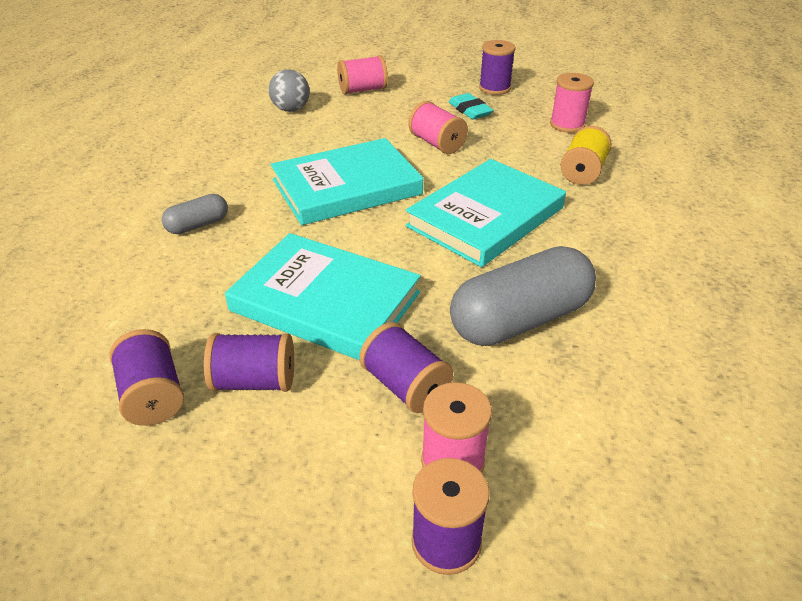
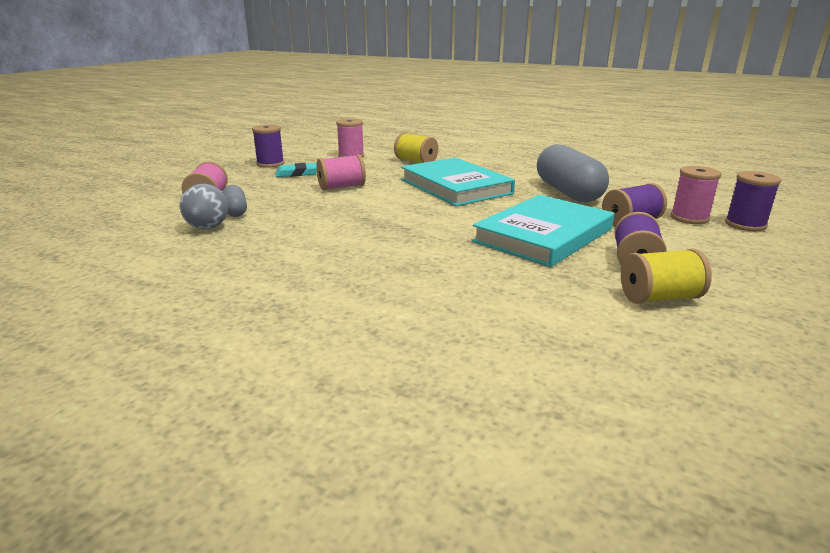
camera: 75 degrees left, 15 degrees down
purple spool [110,329,184,426] -> yellow spool [621,249,712,304]
grey capsule [162,194,228,234] -> grey capsule moved to [222,185,247,217]
turquoise book [271,138,423,225] -> none

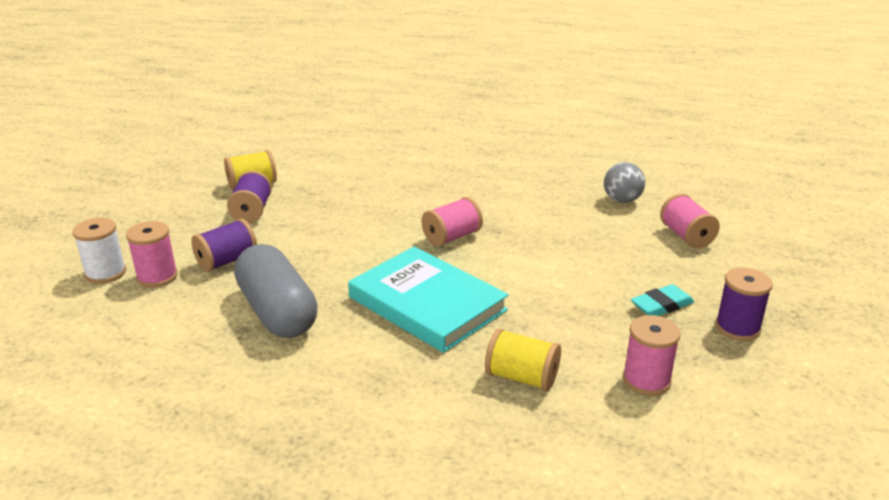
camera: 165 degrees right, 5 degrees up
grey capsule [222,185,247,217] -> none
pink spool [316,154,366,190] -> pink spool moved to [422,197,483,247]
turquoise book [472,195,614,267] -> none
purple spool [725,171,781,231] -> white spool [73,218,126,284]

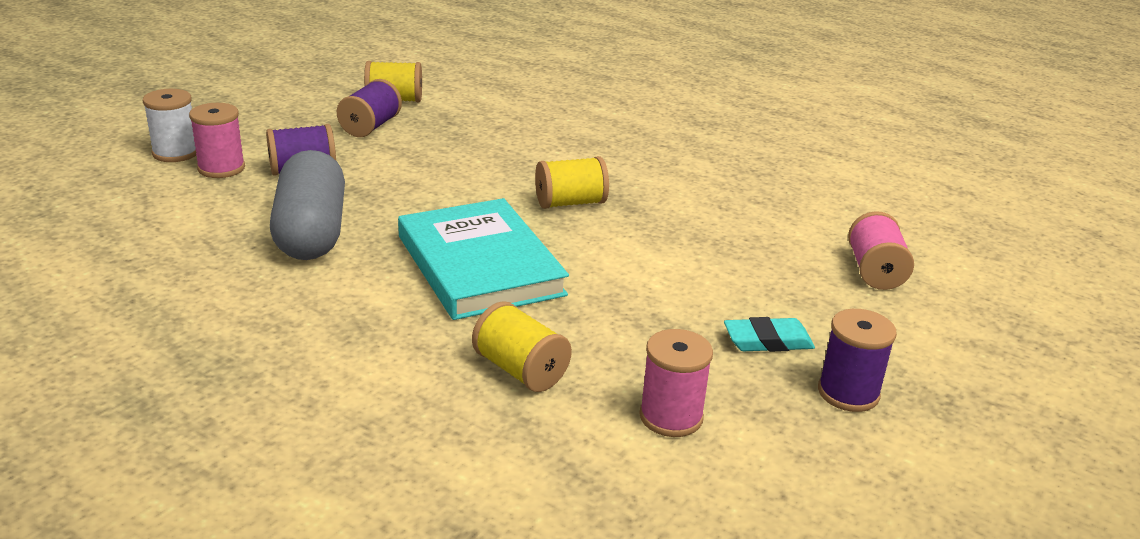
camera: 20 degrees right, 0 degrees up
pink spool [422,197,483,247] -> yellow spool [535,156,609,209]
grey ball [604,162,645,203] -> none

